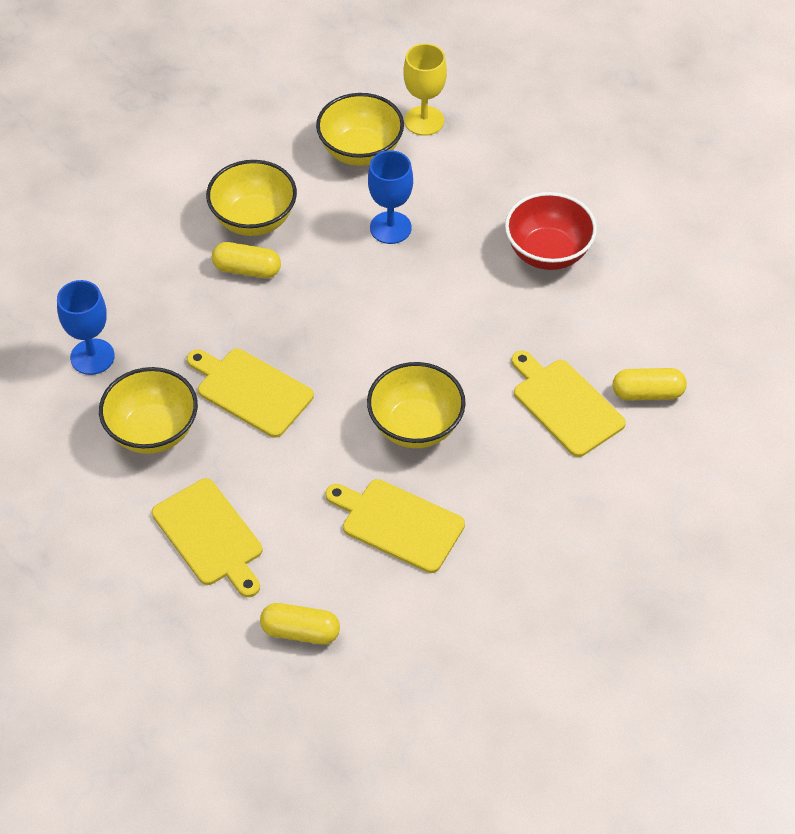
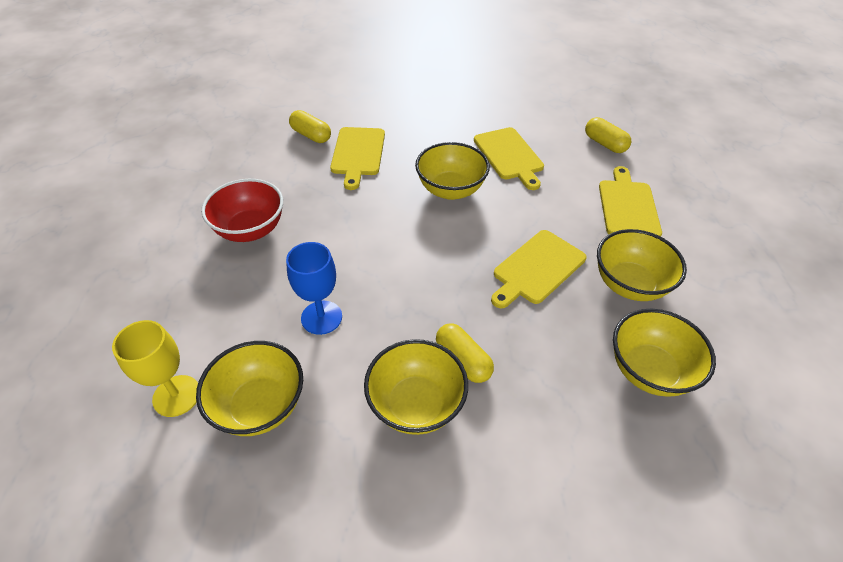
camera: 140 degrees left, 5 degrees down
blue goblet [57,280,115,375] -> yellow bowl [613,309,716,397]
yellow cutting board [187,349,314,438] -> yellow cutting board turned 60 degrees clockwise [491,230,587,309]

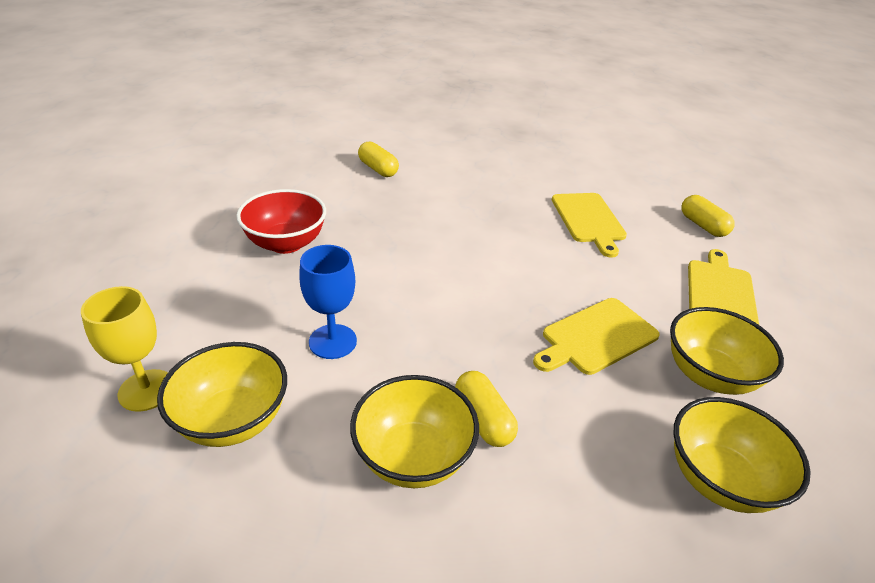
camera: 10 degrees right, 10 degrees down
yellow cutting board [330,127,385,190] -> none
yellow bowl [415,142,490,200] -> none

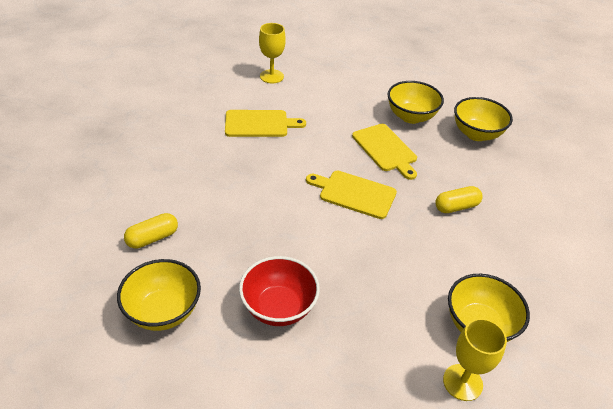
camera: 85 degrees left, 5 degrees up
blue goblet [299,245,357,359] -> none
yellow bowl [350,375,479,488] -> yellow bowl moved to [117,259,201,331]
yellow capsule [682,195,734,237] -> yellow goblet [259,23,286,83]
yellow cutting board [688,249,759,325] -> yellow cutting board moved to [306,171,397,219]

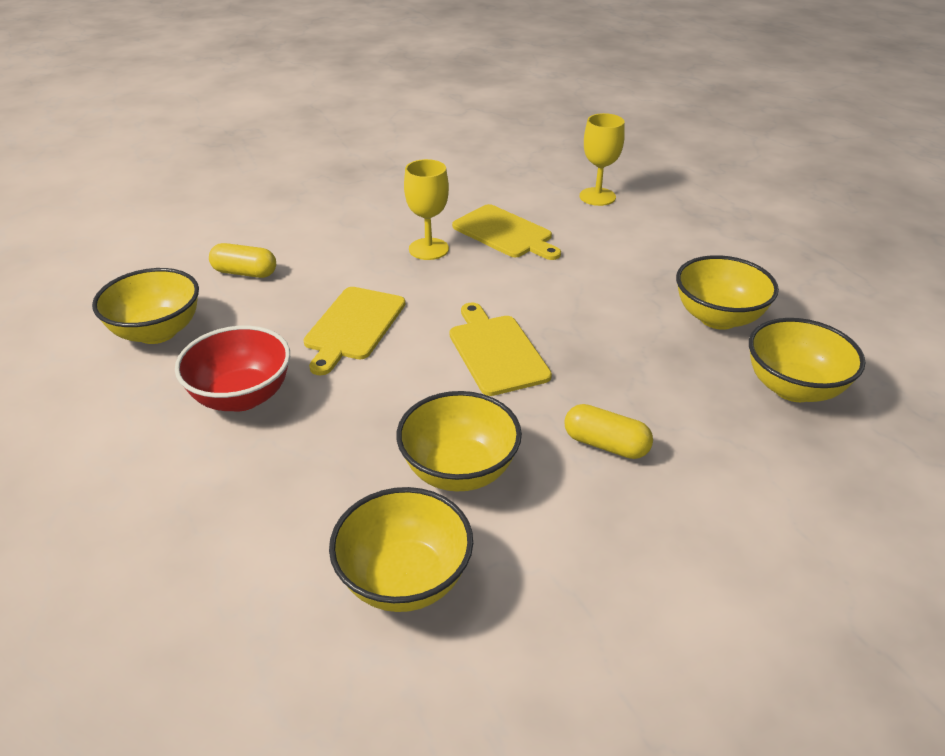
camera: 50 degrees right, 5 degrees down
yellow cutting board [352,124,417,180] -> yellow cutting board moved to [303,287,405,375]
yellow goblet [443,318,507,401] -> yellow goblet moved to [404,159,449,260]
none -> yellow bowl [396,391,522,491]

